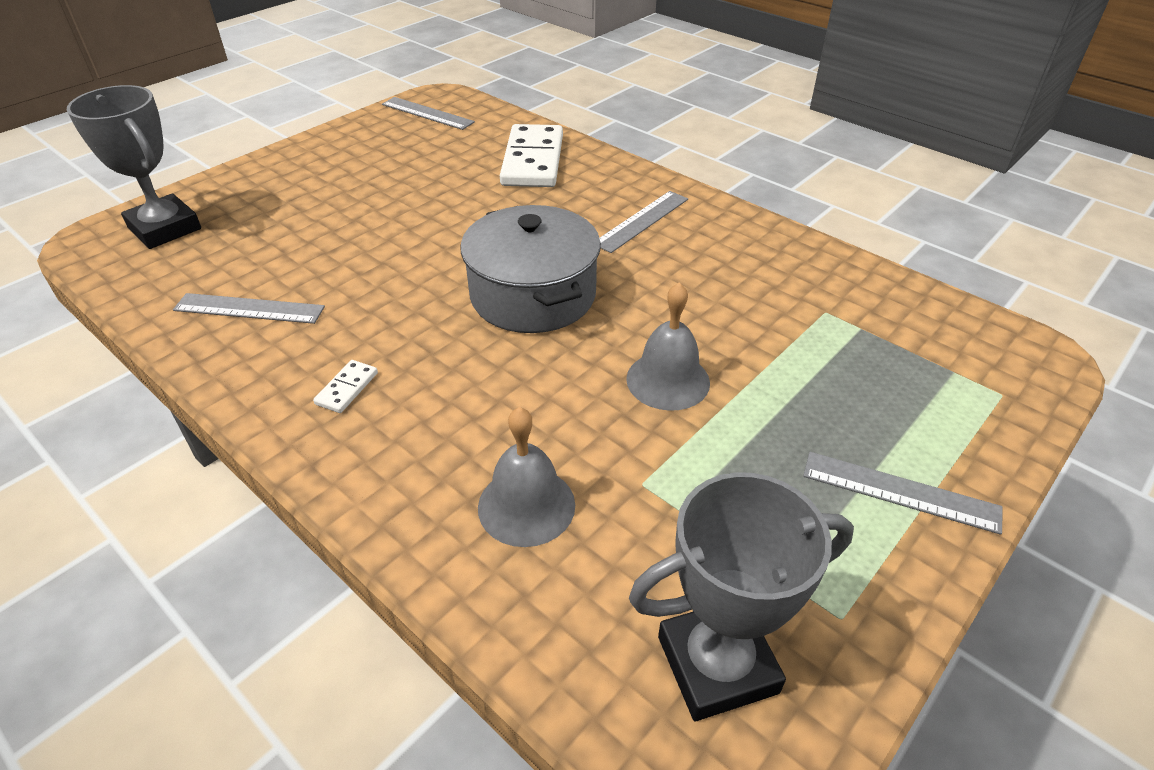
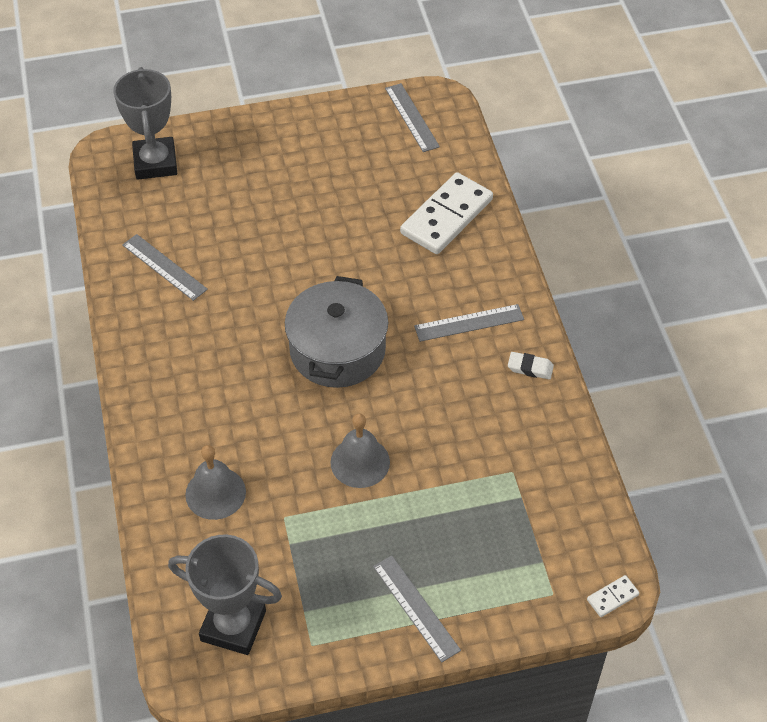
camera: 35 degrees right, 10 degrees up
white domino [313,360,378,413] -> white domino moved to [587,575,639,617]
none -> white eraser [508,352,554,380]

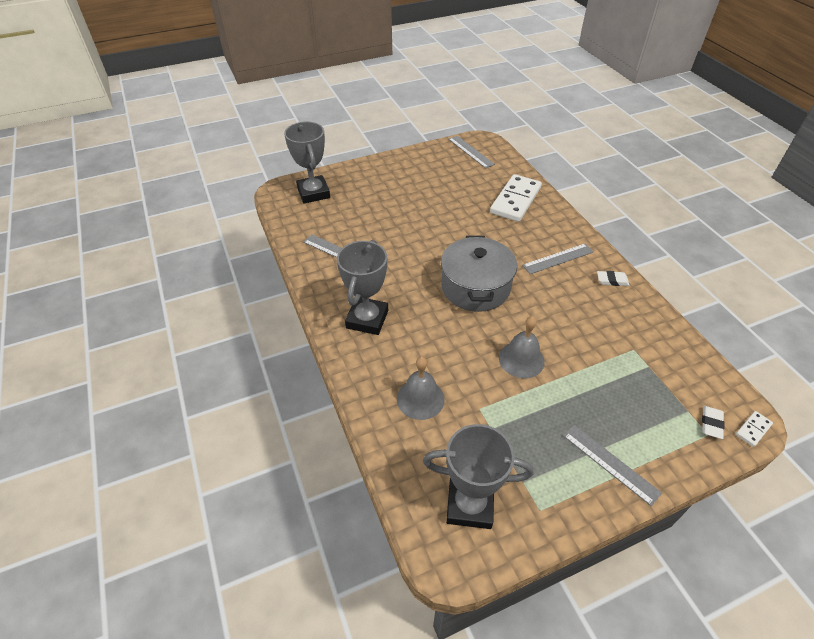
camera: 10 degrees left, 5 degrees down
none -> grey trophy [337,240,388,335]
none -> white eraser [702,406,725,439]

